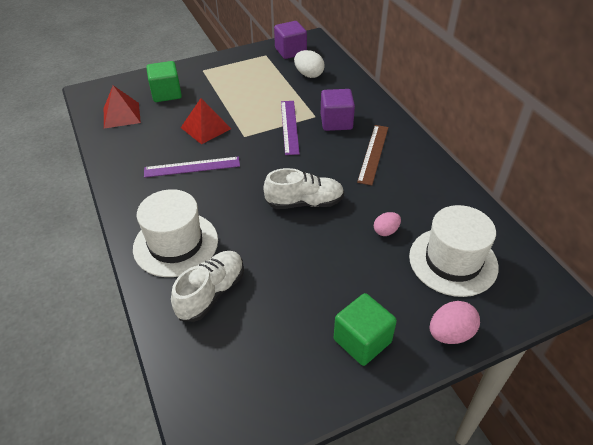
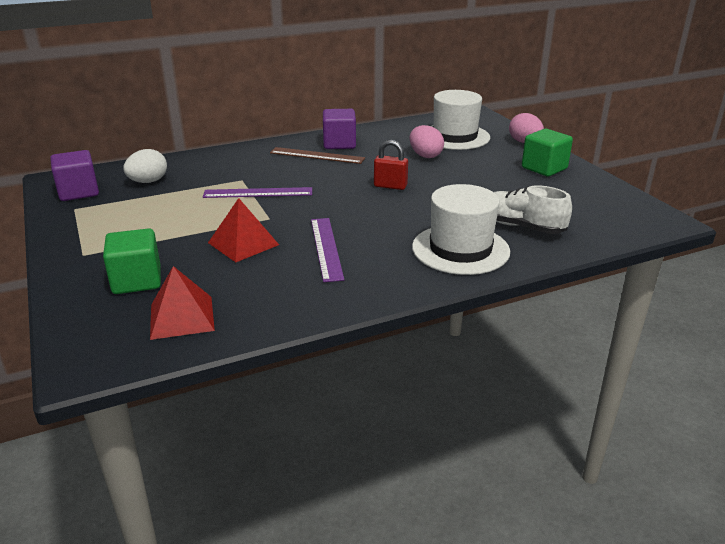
camera: 90 degrees left, 15 degrees down
white shoe [263,168,344,209] -> red padlock [374,140,408,190]
purple cube [321,89,355,131] -> purple cube moved to [323,109,356,149]
pink egg [374,212,401,236] -> pink egg [409,125,444,158], size x1.53

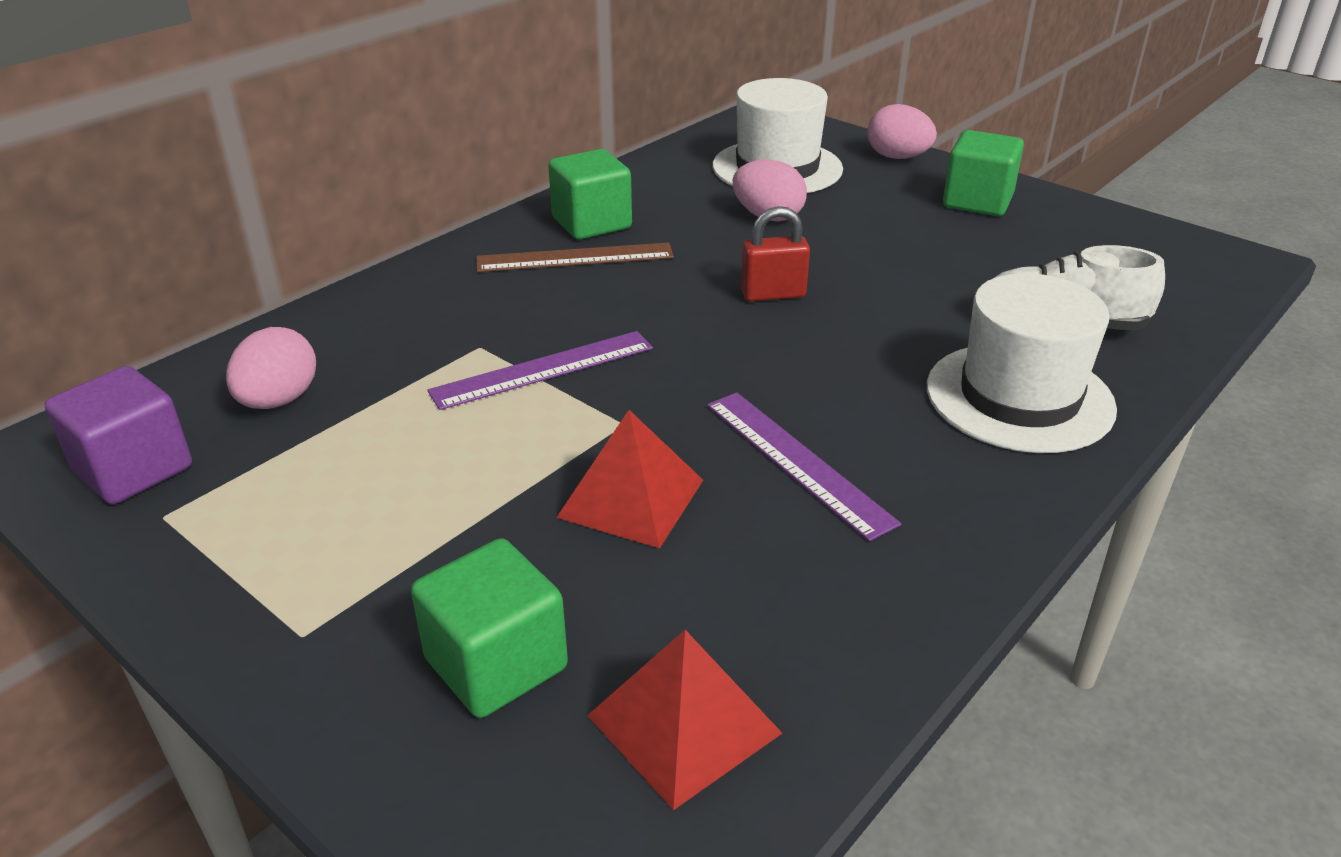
camera: 25 degrees left, 5 degrees up
white egg [123,149,167,183] -> pink egg [226,327,316,409]
purple cube [323,109,356,149] -> green cube [548,149,632,240]

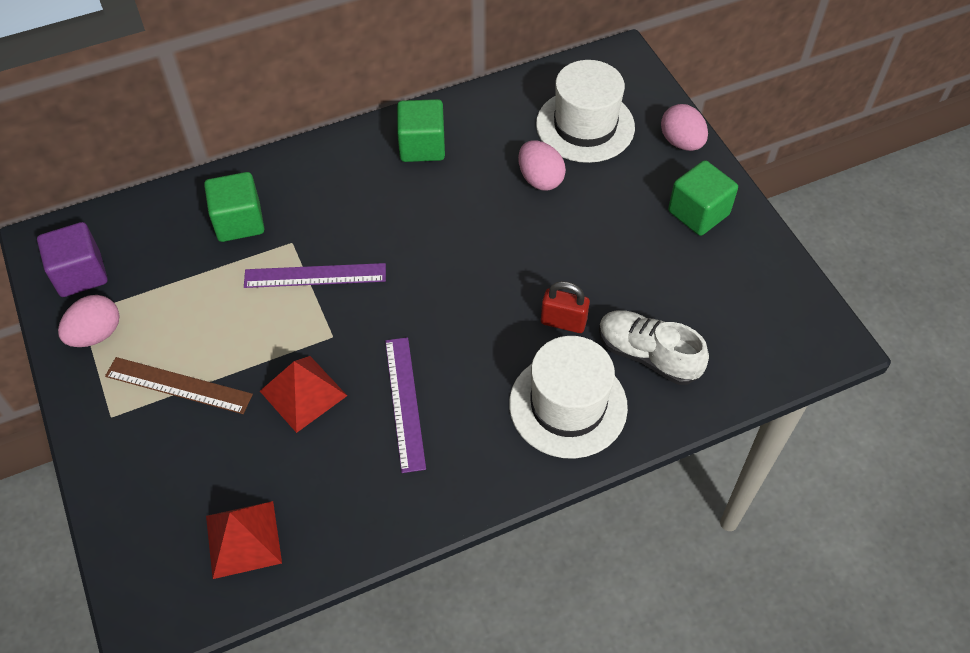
camera: 25 degrees right, 20 degrees up
pink egg [226,327,316,409] -> pink egg moved to [58,295,119,347]
green cube [411,538,568,718] -> green cube moved to [204,172,264,242]
brown ruler [477,242,674,272] -> brown ruler moved to [105,357,253,414]
red padlock [741,206,810,302] -> red padlock moved to [541,281,590,333]

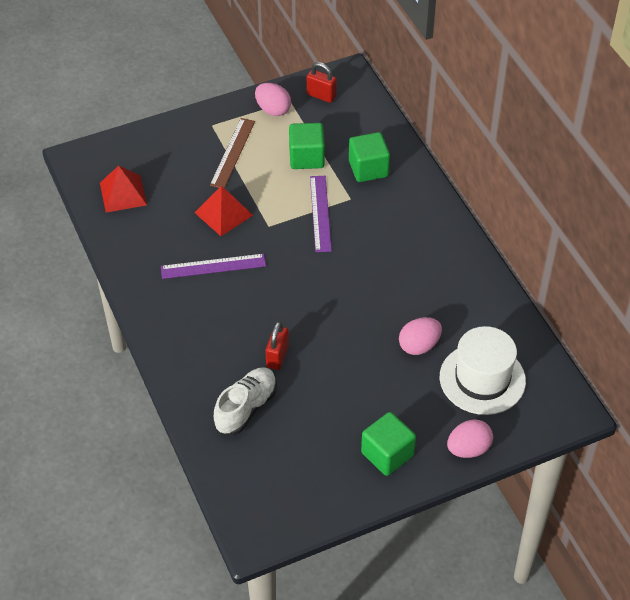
camera: 90 degrees right, 5 degrees down
purple cube [37,222,107,297] -> red padlock [307,62,337,103]
green cube [397,99,445,162] -> green cube moved to [289,123,325,169]
white hat [509,336,628,459] -> none

